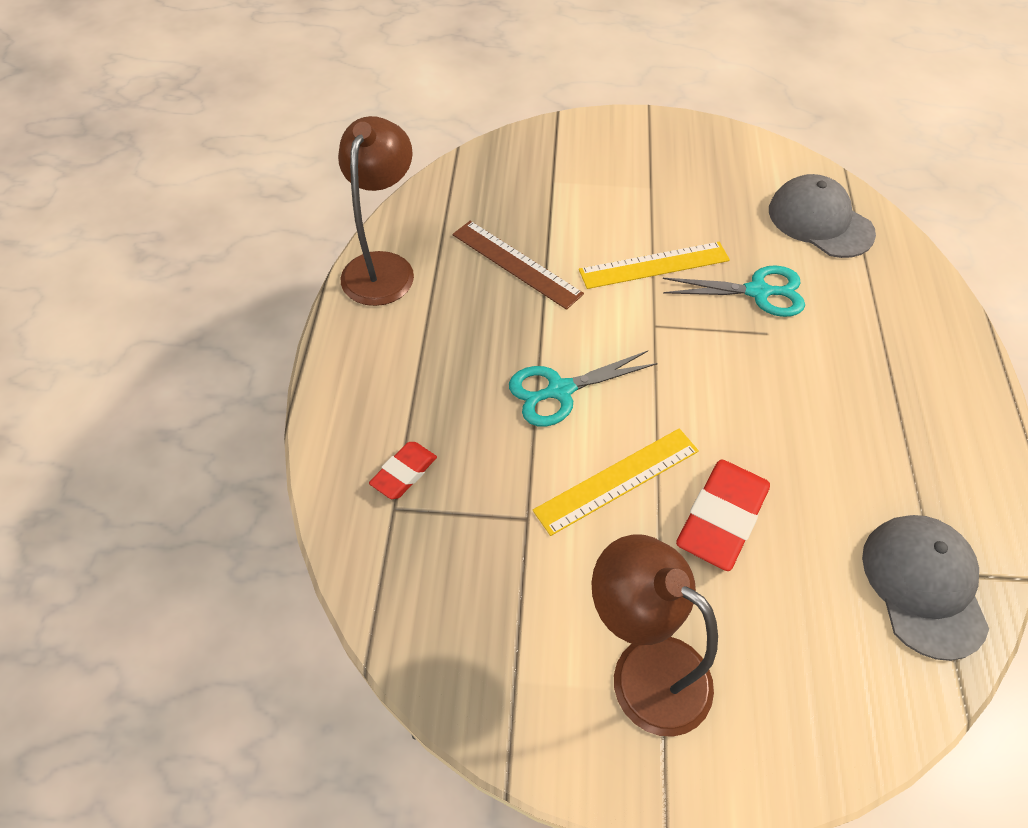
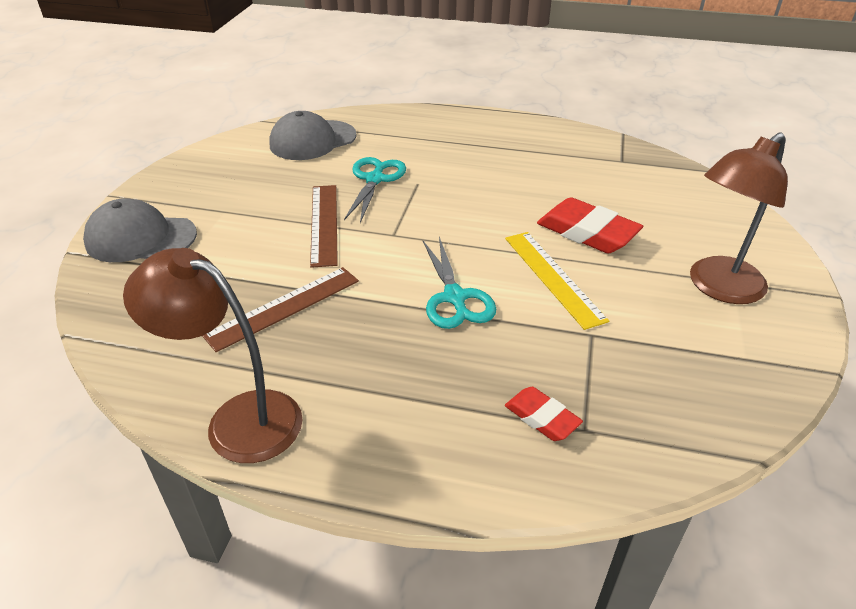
camera: 80 degrees left, 15 degrees down
yellow ruler [579,242,730,289] -> brown ruler [310,185,338,268]
grey cap [862,515,989,661] -> grey cap moved to [83,198,197,262]

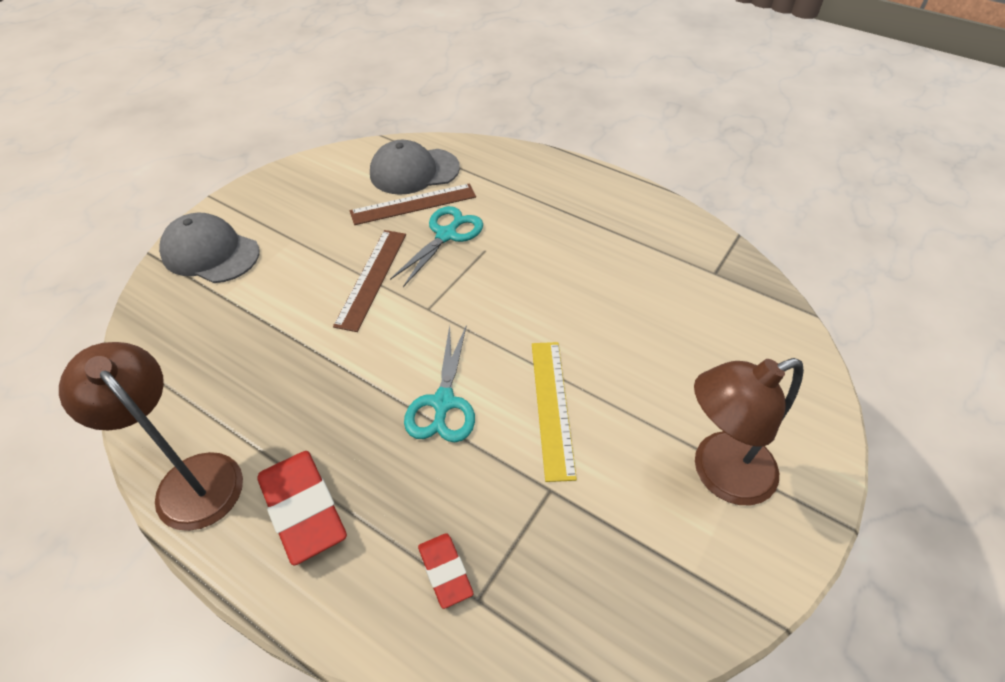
camera: 20 degrees right, 10 degrees up
brown ruler [202,267,359,352] -> brown ruler moved to [350,184,476,225]
red eraser [537,197,643,253] -> red eraser moved to [257,451,347,566]

